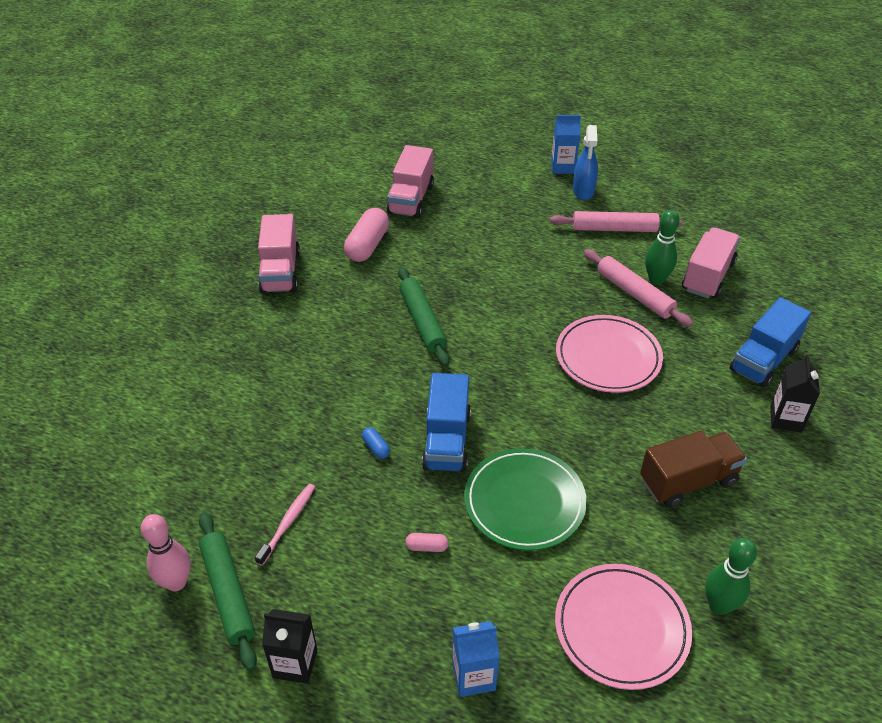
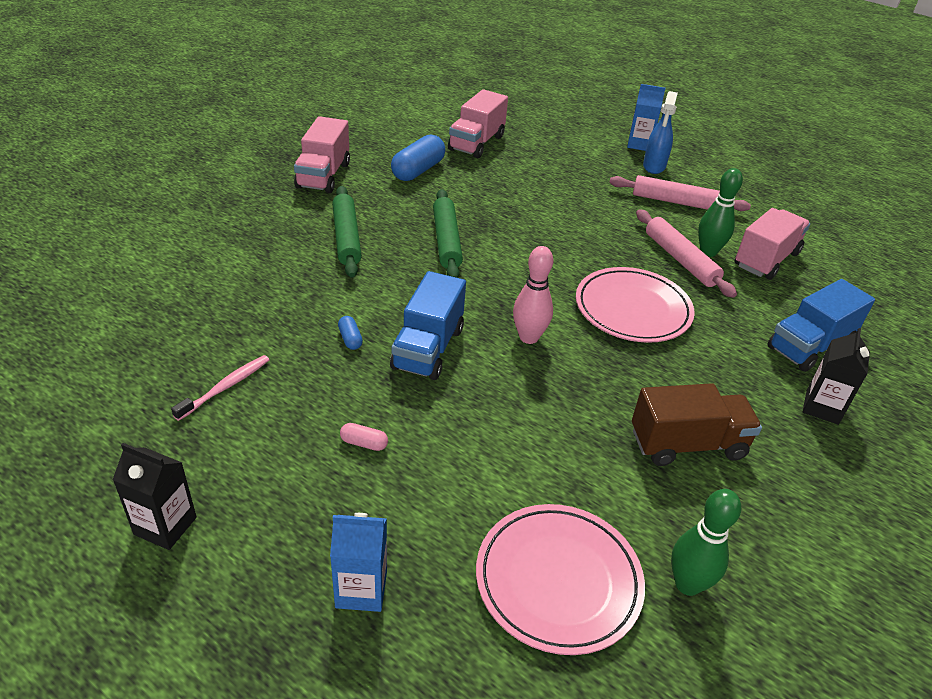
camera: 10 degrees right, 5 degrees down
pink bowling pin [141,514,191,591] -> pink bowling pin moved to [513,246,553,344]
green rolling pin [199,512,257,671] -> green rolling pin moved to [332,186,362,278]
pink capsule [344,208,389,262] -> blue capsule [391,134,445,181]
green plate [464,448,587,551] -> none

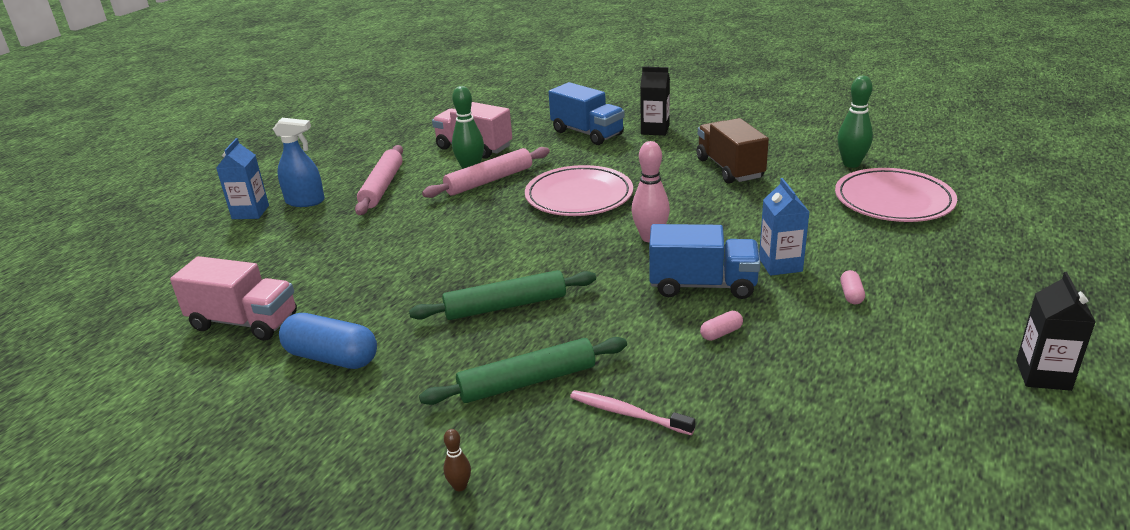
camera: 95 degrees left, 10 degrees down
pink toothbrush [171,355,269,421] -> pink toothbrush moved to [570,390,695,435]
pink truck [294,116,350,193] -> none
blue carton [330,513,387,612] -> blue carton moved to [759,178,809,276]
blue capsule [338,316,363,350] -> pink capsule [700,311,743,341]
none -> brown bowling pin [443,429,471,491]

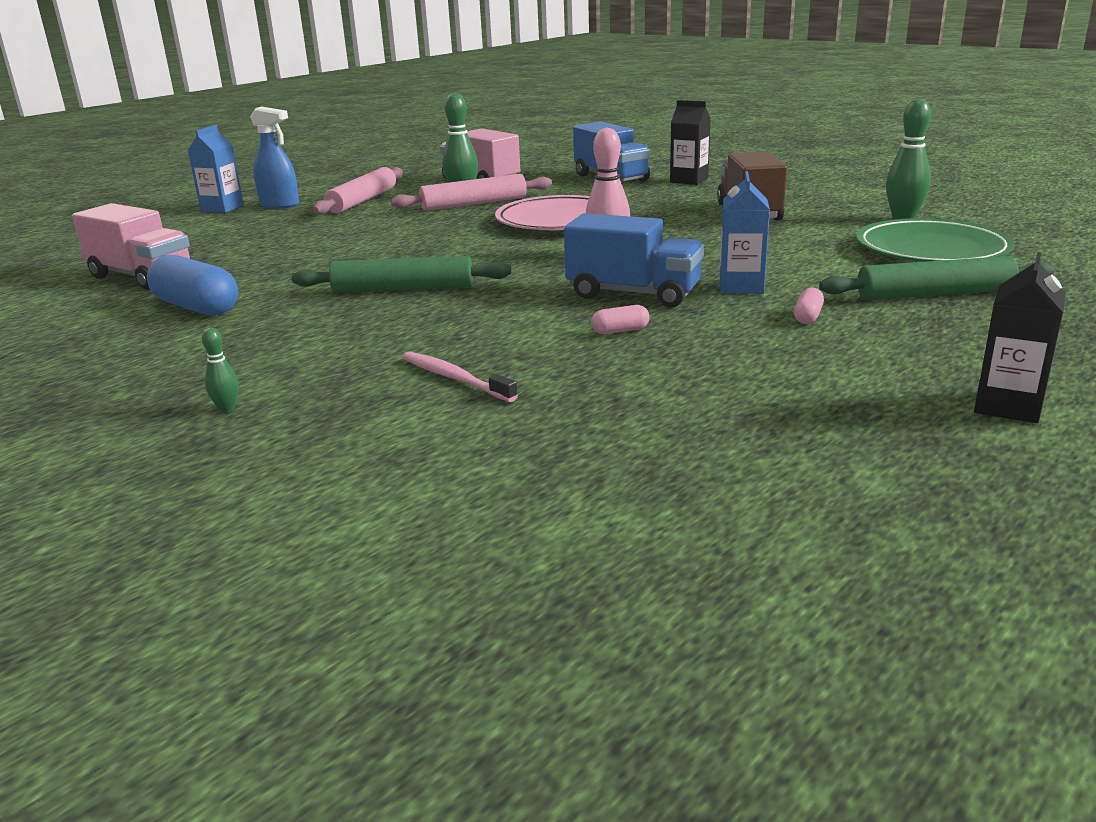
camera: 15 degrees right, 5 degrees down
green rolling pin [419,337,627,405] -> green rolling pin moved to [819,256,1055,300]
brown bowling pin [443,429,471,491] -> green bowling pin [202,328,239,412]
pink plate [835,168,957,222] -> green plate [856,218,1015,262]

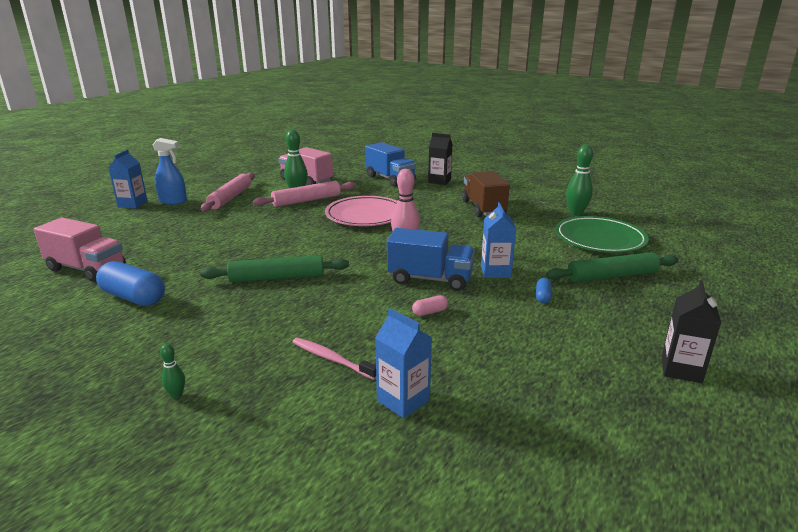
camera: 10 degrees left, 0 degrees up
pink capsule [794,288,824,324] -> blue capsule [536,278,552,303]
none -> blue carton [375,308,432,419]

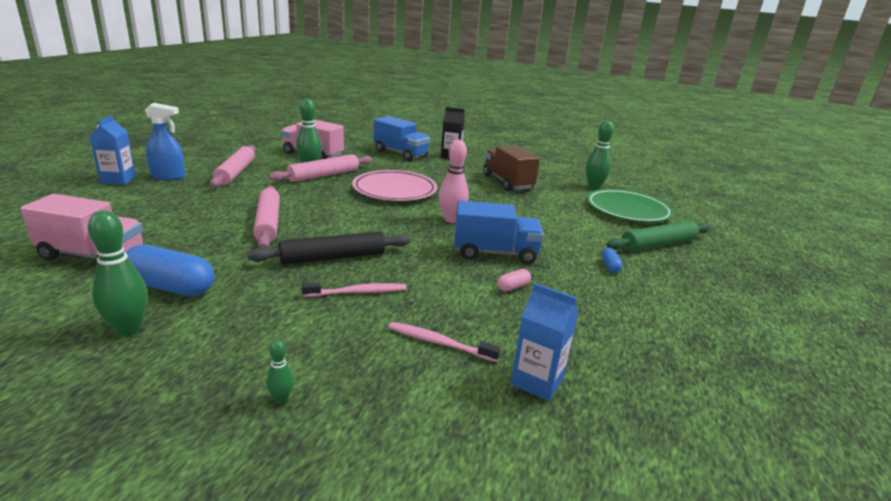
camera: 15 degrees left, 0 degrees up
green rolling pin [200,255,349,282] -> black rolling pin [248,232,410,265]
blue carton [481,202,516,278] -> none
black carton [662,281,721,383] -> none
none -> green bowling pin [88,210,148,336]
none -> pink rolling pin [253,185,280,249]
none -> pink toothbrush [302,282,407,297]

